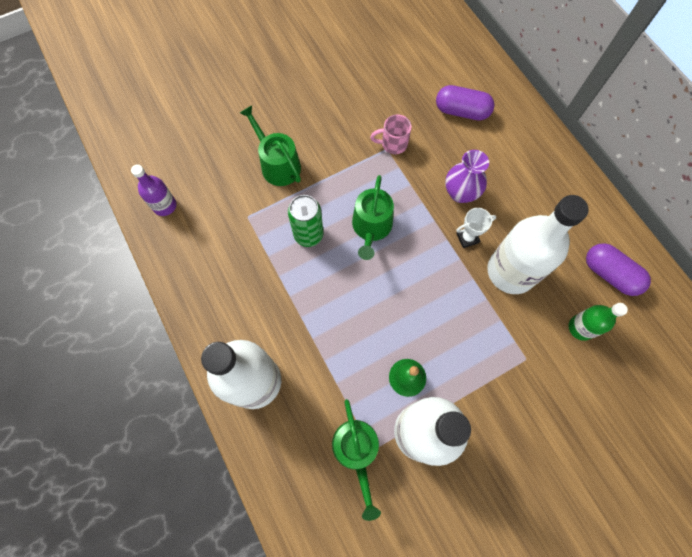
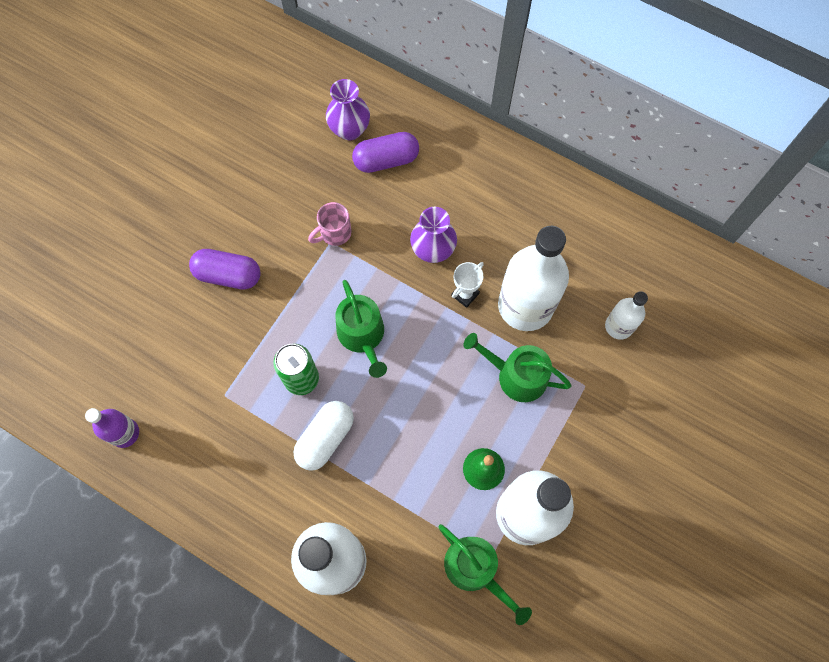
camera: 30 degrees left, 0 degrees up
green watering can [240,105,301,186] -> green watering can moved to [464,333,572,402]
green bottle [569,303,628,341] -> white bottle [605,291,648,340]
purple capsule [586,243,651,296] -> purple capsule moved to [189,249,261,290]
none -> white capsule [293,401,354,471]
none -> purple vase [326,79,370,140]

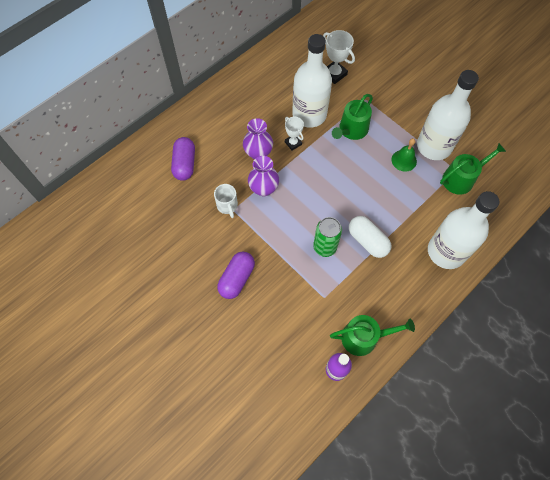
camera: 75 degrees left, 5 degrees down
pink mug [308,202,351,246] -> white mug [214,184,238,218]
purple vase [326,79,370,140] -> purple vase moved to [248,156,279,196]
green watering can [335,280,387,378] -> green watering can moved to [330,315,415,356]
white bottle [605,291,648,340] -> white trophy [323,30,355,84]

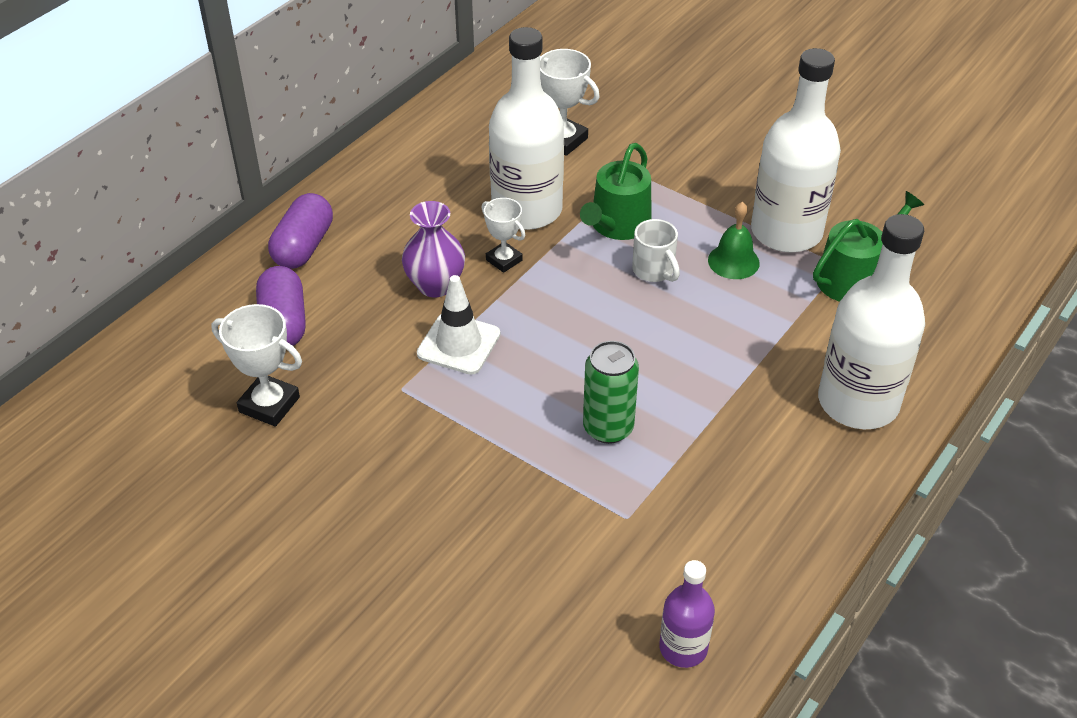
camera: 10 degrees left, 20 degrees down
white mug [214,184,238,218] -> white mug moved to [632,219,680,282]
purple capsule [217,252,255,299] -> purple capsule moved to [268,193,333,269]
purple vase [248,156,279,196] -> white traffic cone [417,275,500,375]
green watering can [330,315,415,356] -> none
white capsule [349,216,391,258] -> none
none -> white trophy [211,304,302,427]

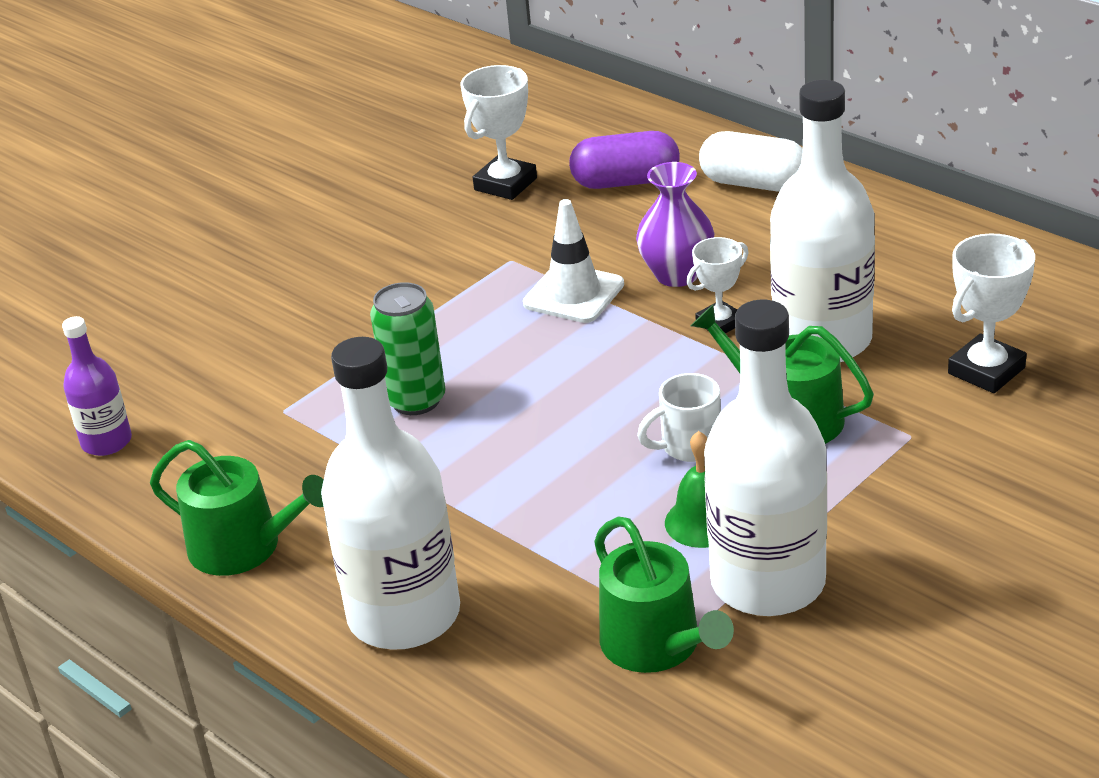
camera: 100 degrees right, 10 degrees down
purple capsule [268,193,333,269] -> white capsule [699,131,803,192]
none -> green watering can [150,440,324,576]

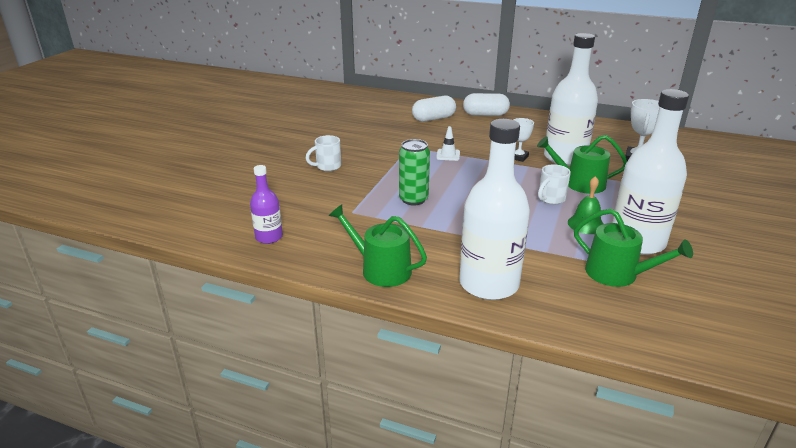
camera: 25 degrees left, 5 degrees down
green watering can [150,440,324,576] -> green watering can turned 150 degrees counterclockwise [329,204,427,287]
white trophy [460,65,537,200] -> none
white traffic cone [523,199,624,323] -> white traffic cone [436,126,460,161], size x0.63
purple capsule [569,131,680,189] -> white capsule [412,96,456,122]
purple vase [636,162,714,287] -> none
none -> white mug [306,135,341,171]

